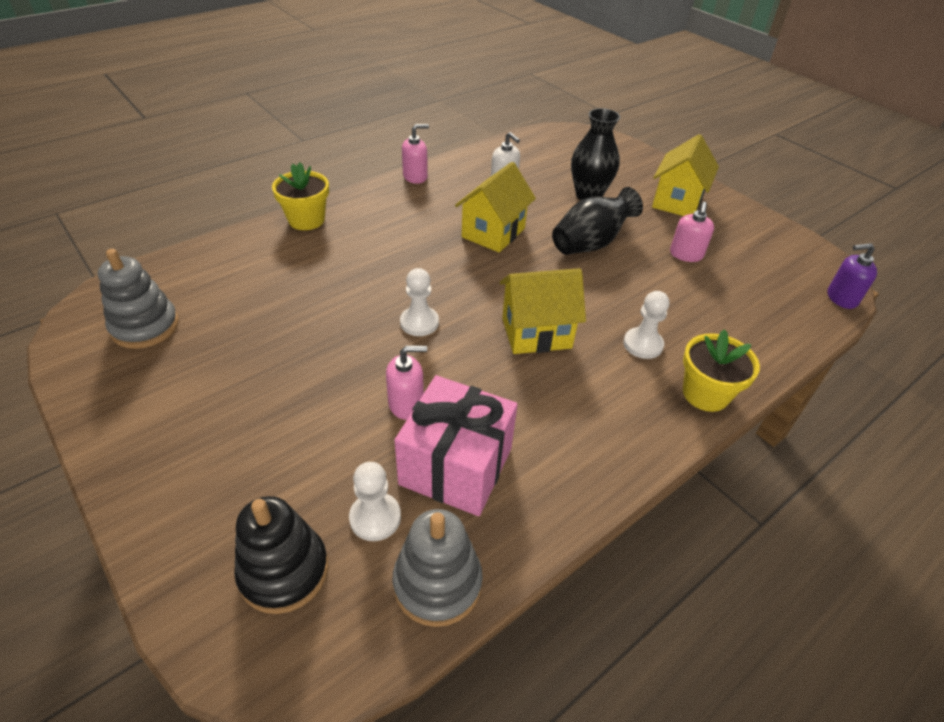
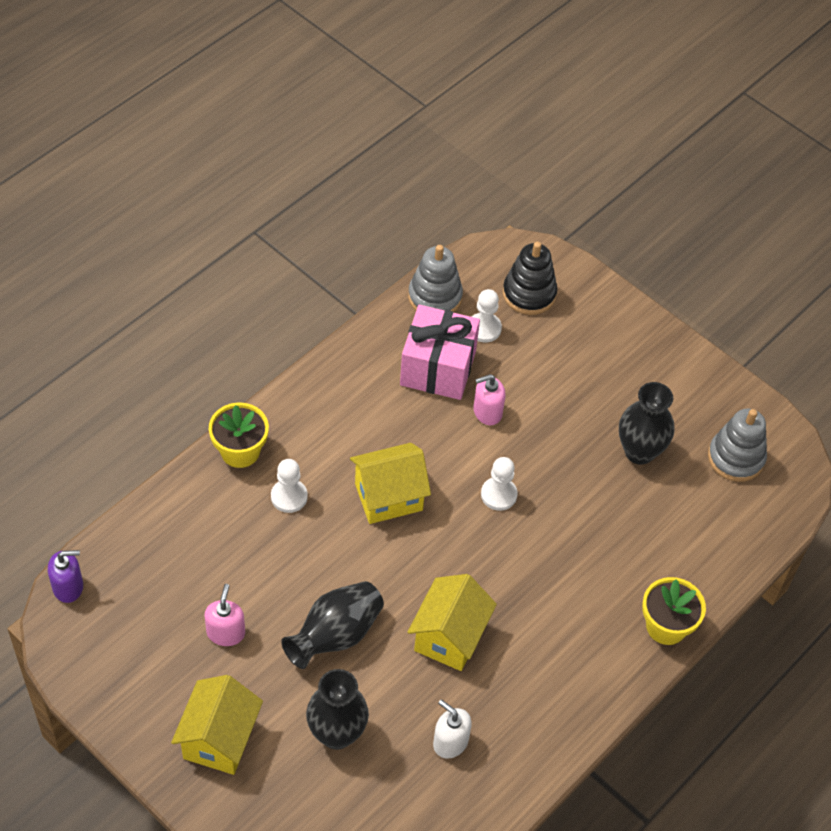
camera: 170 degrees right, 10 degrees up
pink soap dispenser [402,124,429,184] -> none
none -> black vase [619,382,674,465]

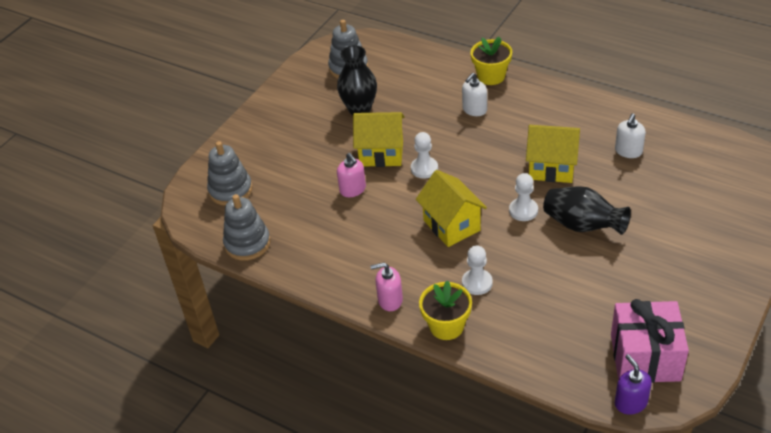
camera: 95 degrees left, 10 degrees down
yellow house [171,675,263,775] -> yellow house moved to [353,112,405,167]
pink soap dispenser [205,584,245,646] -> pink soap dispenser moved to [370,263,403,311]
black vase [306,669,369,750] -> none
pink gift [400,305,480,400] -> pink gift moved to [611,299,689,383]
white pawn [472,289,502,342] -> white pawn moved to [509,173,538,221]
black stacking toy [503,242,557,315] -> grey stacking toy [207,141,252,206]
none -> white soap dispenser [462,73,487,116]

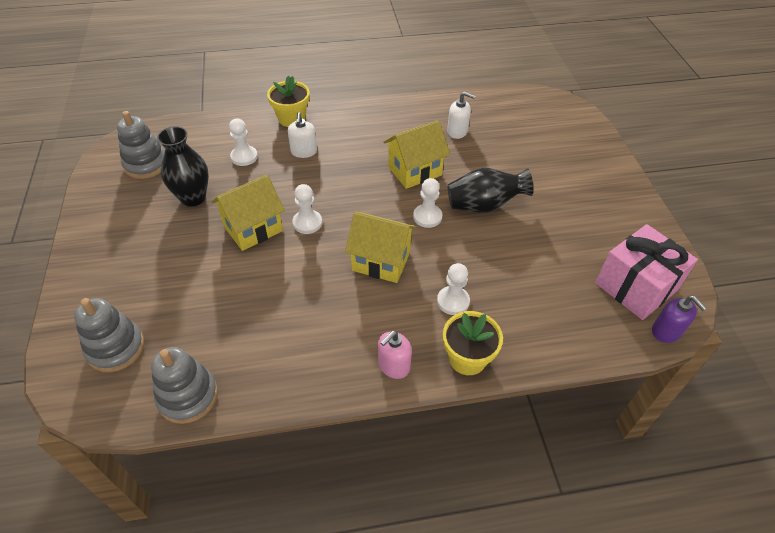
camera: 45 degrees left, 5 degrees up
pink soap dispenser [337,153,366,197] -> none
white soap dispenser [615,114,646,158] -> white soap dispenser turned 60 degrees counterclockwise [447,92,476,139]
purple soap dispenser [615,354,652,415] -> purple soap dispenser turned 150 degrees counterclockwise [652,296,707,343]
none -> white pawn [229,118,258,166]

